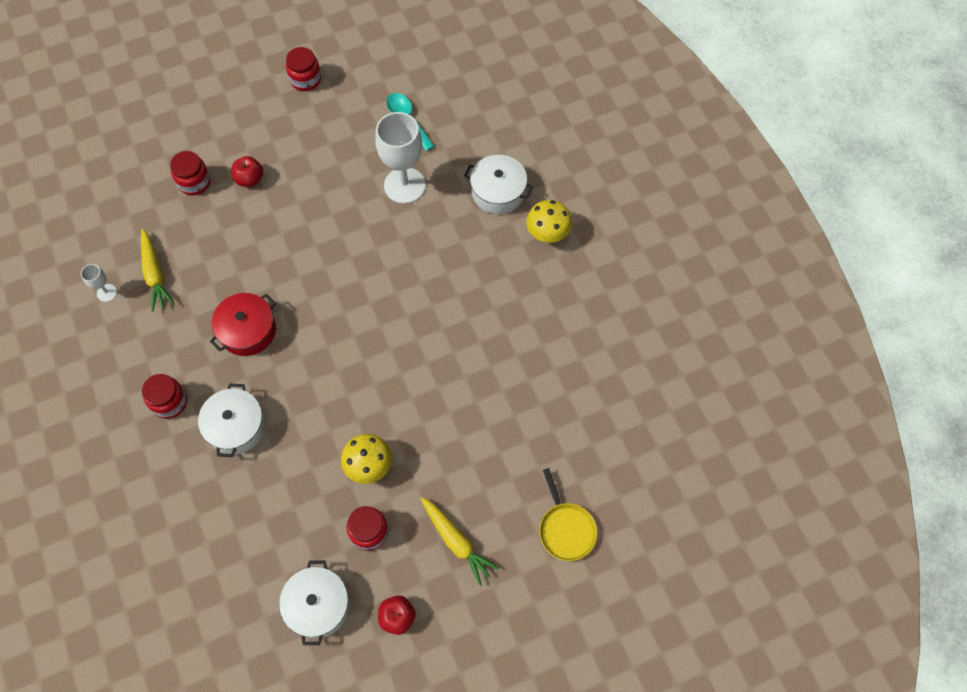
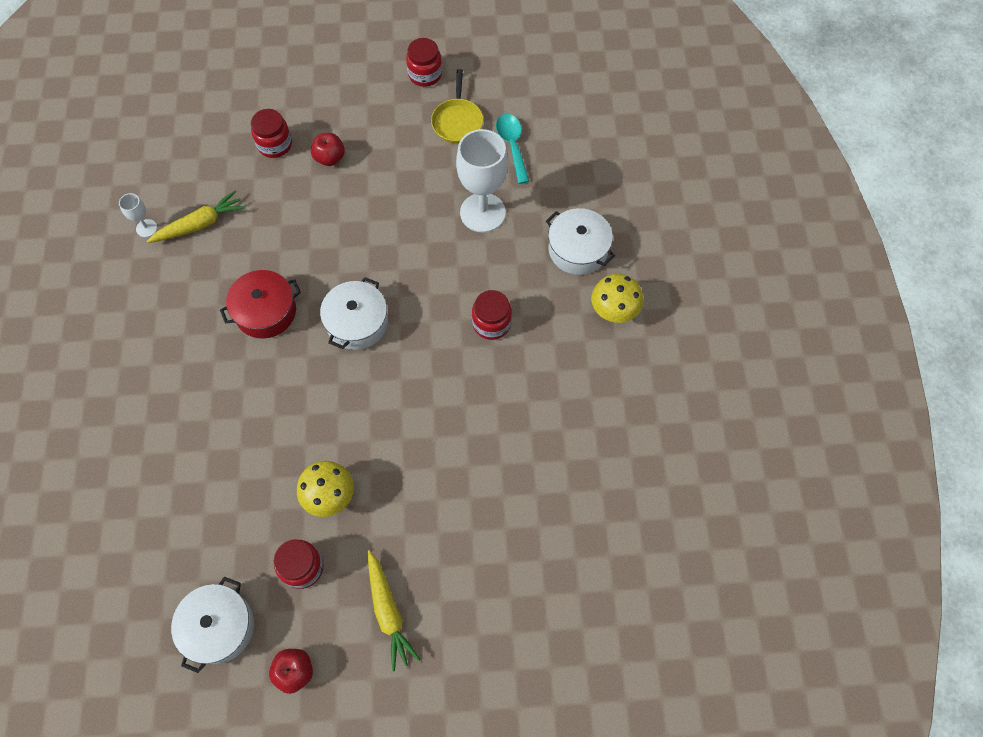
camera: 20 degrees right, 0 degrees up
yellow carrot [141,229,174,312] -> yellow carrot turned 120 degrees counterclockwise [147,190,245,243]
red jar [142,374,187,419] -> red jar moved to [472,290,512,340]
white pot [198,383,265,457] -> white pot moved to [320,277,388,350]
yellow pan [539,468,597,561] -> yellow pan moved to [431,69,483,143]

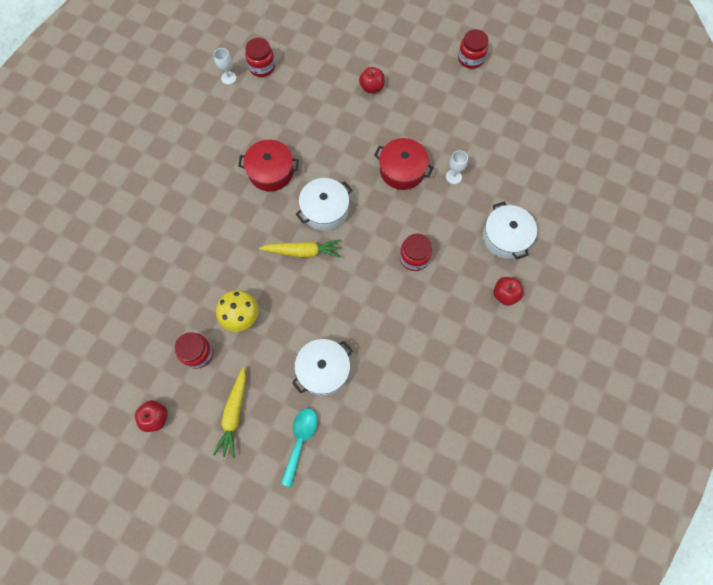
camera: 30 degrees right, 5 degrees up
yellow carrot [147,190,245,243] -> yellow carrot moved to [259,239,341,258]
white pot [171,577,254,673] -> white pot moved to [292,339,353,396]
red jar [251,109,292,158] -> red jar moved to [245,38,275,77]
yellow pan [431,69,483,143] -> none
white goblet [456,129,508,232] -> white goblet [446,150,468,184], size x0.45
turquoise spoon [496,114,529,184] -> turquoise spoon moved to [281,408,317,487]
yellow mushroom [591,274,643,323] -> red apple [494,277,524,306]
none -> red pot [374,138,434,190]

